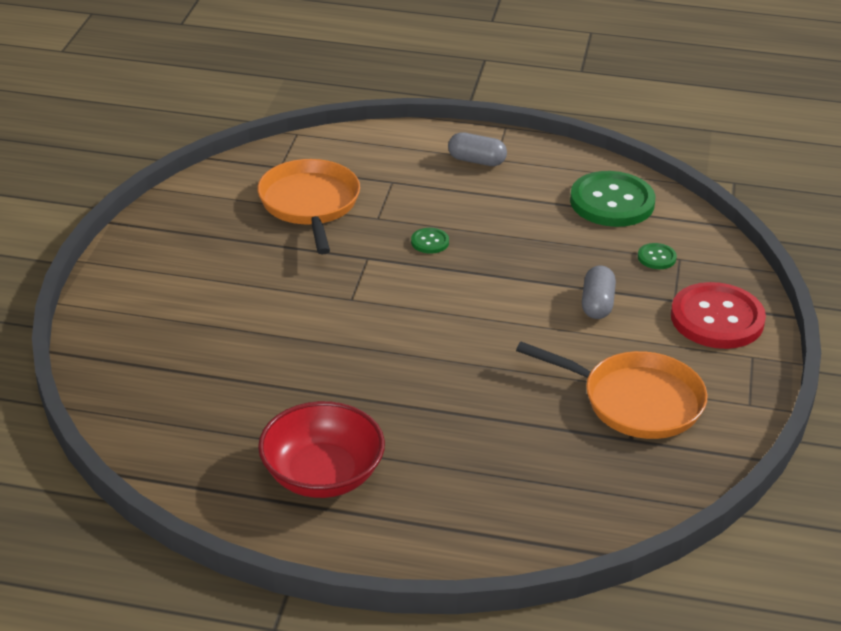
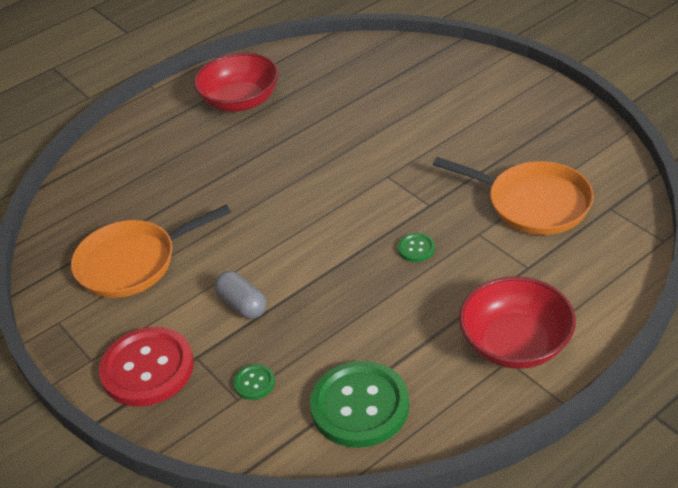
camera: 135 degrees right, 5 degrees up
grey capsule [448,132,507,166] -> red bowl [459,276,576,369]

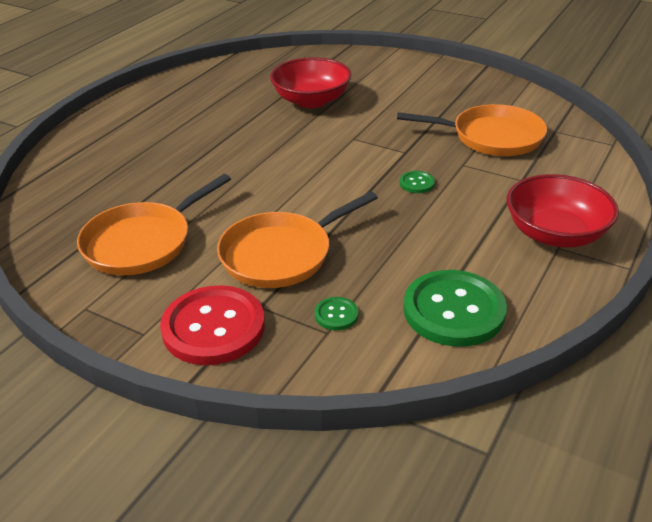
camera: 25 degrees left, 5 degrees down
red bowl [194,53,279,112] -> red bowl moved to [270,57,352,108]
grey capsule [214,271,267,319] -> orange pan [217,191,378,288]

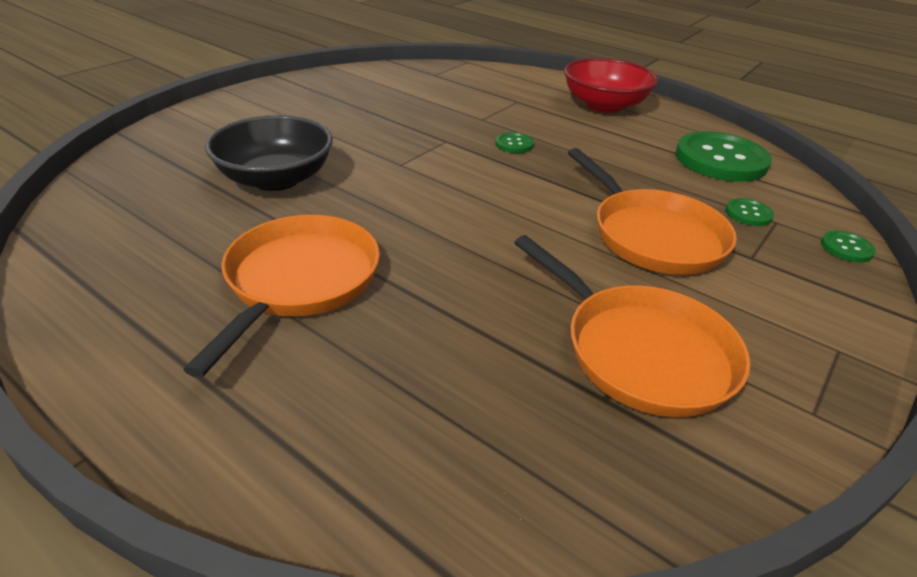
camera: 85 degrees left, 0 degrees up
red button [160,285,265,365] -> none
red bowl [270,57,352,108] -> black bowl [205,115,333,191]
orange pan [397,104,547,156] -> orange pan moved to [183,215,380,378]
none -> green button [821,231,876,262]

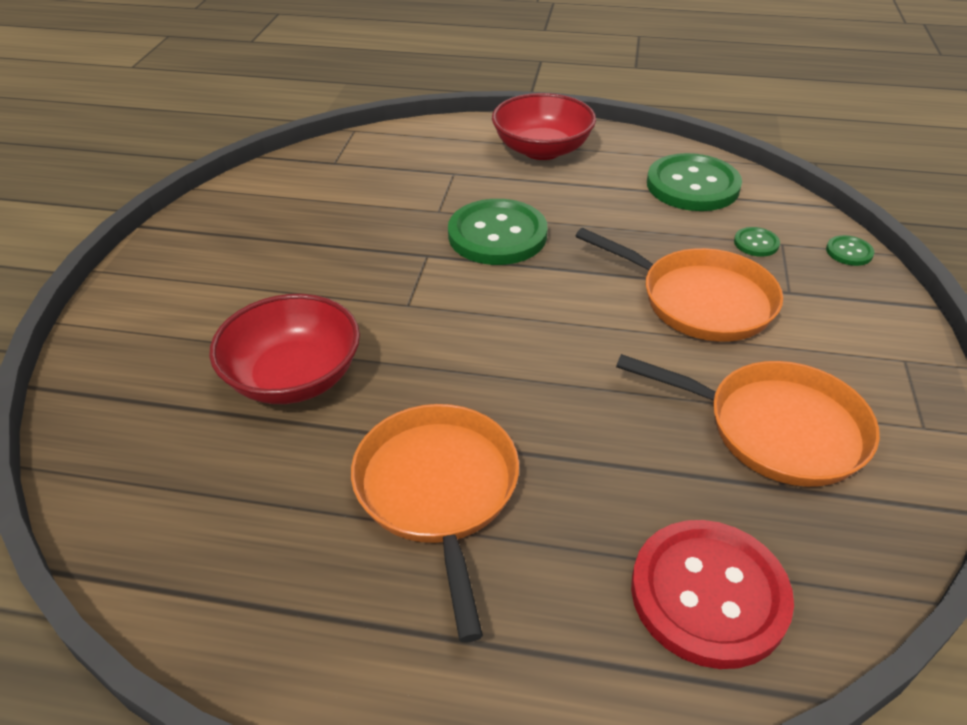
camera: 25 degrees left, 5 degrees up
black bowl [205,115,333,191] -> red bowl [210,294,360,404]
green button [495,132,534,153] -> green button [448,199,548,265], size x2.30
none -> red button [631,520,794,669]

